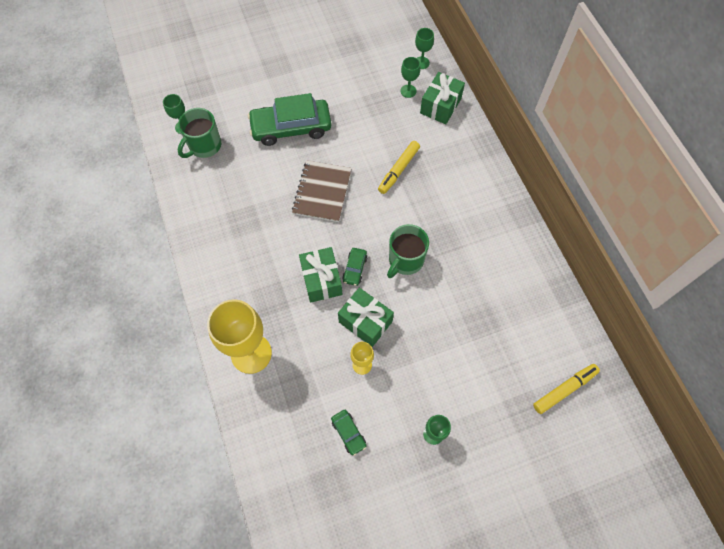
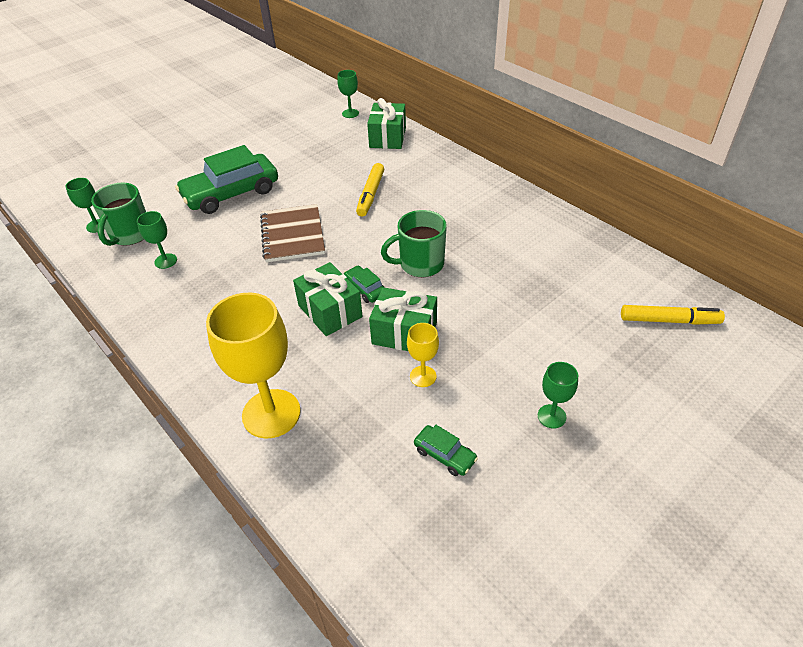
camera: 20 degrees left, 20 degrees down
green car [342,248,367,286] -> green car turned 150 degrees clockwise [344,265,385,303]
green mug [387,224,429,278] -> green mug turned 60 degrees clockwise [381,210,447,277]
green goblet [401,57,420,98] -> green goblet moved to [137,211,177,269]
yellow marker [533,364,600,414] -> yellow marker turned 60 degrees clockwise [621,305,725,325]

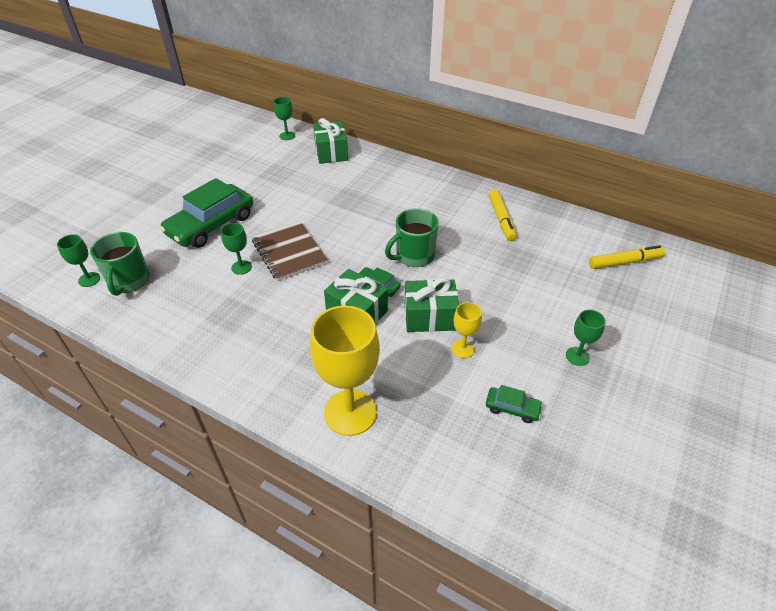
camera: 20 degrees left, 0 degrees up
green goblet [137,211,177,269] -> green goblet moved to [221,223,252,275]
yellow marker [356,163,384,217] -> yellow marker moved to [489,189,517,241]

